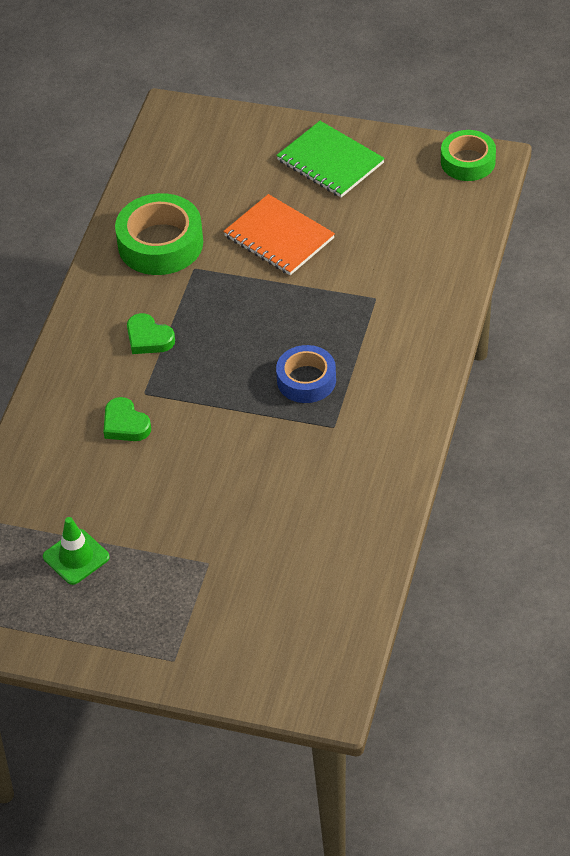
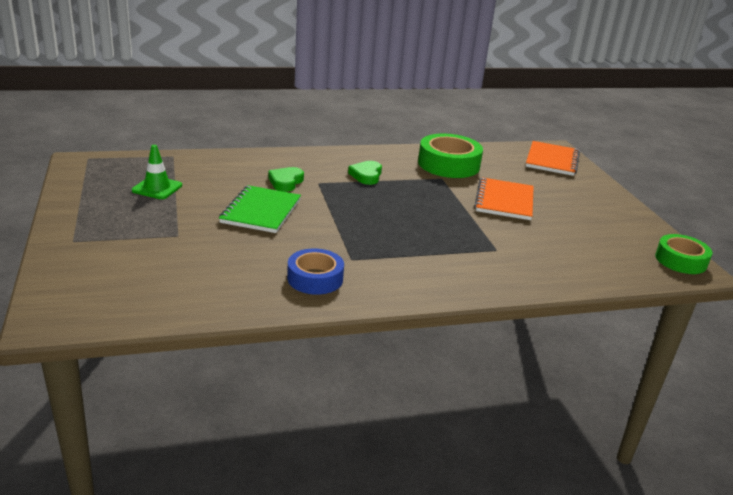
camera: 55 degrees right, 20 degrees down
green notebook [276,121,385,197] -> green notebook moved to [219,185,301,233]
blue tape [276,345,336,403] -> blue tape moved to [287,248,344,295]
none -> orange notebook [526,141,580,176]

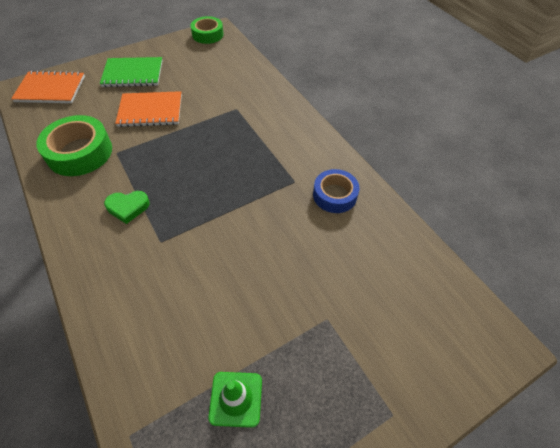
camera: 105 degrees left, 25 degrees up
green notebook [219,185,301,233] -> green notebook moved to [100,57,163,87]
green heart [268,167,304,192] -> none

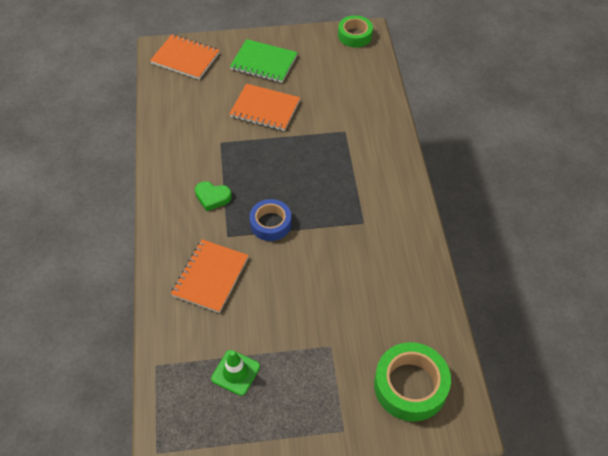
camera: 25 degrees right, 0 degrees up
green tape [36,115,112,176] -> green tape moved to [374,342,451,422]
blue tape [313,169,360,213] -> blue tape moved to [249,199,292,241]
none -> orange notebook [171,239,249,313]

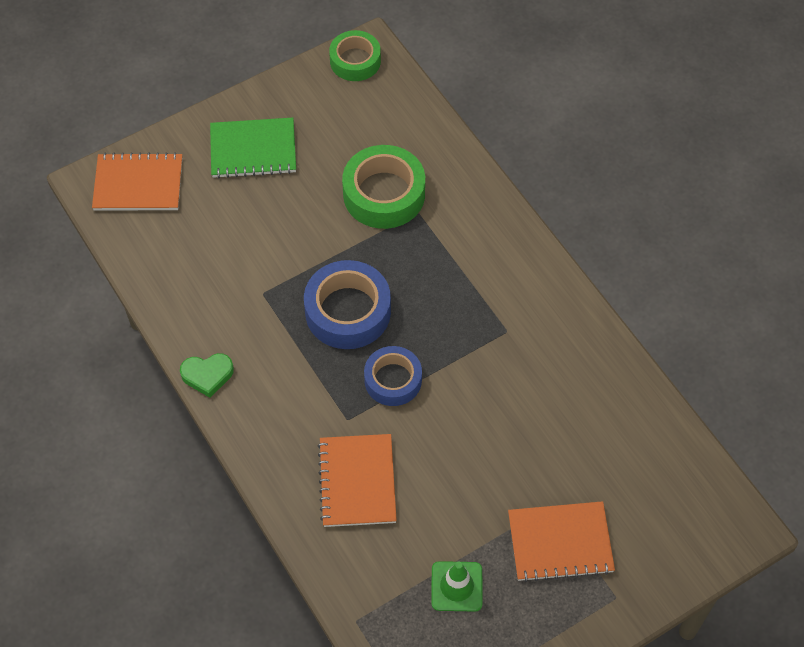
camera: 25 degrees left, 5 degrees up
green heart [195,181,232,211] -> green heart moved to [180,353,234,398]
orange notebook [229,84,300,131] -> orange notebook moved to [508,501,615,582]
green tape [374,342,451,422] -> green tape moved to [342,145,425,229]
none -> blue tape [304,260,391,349]

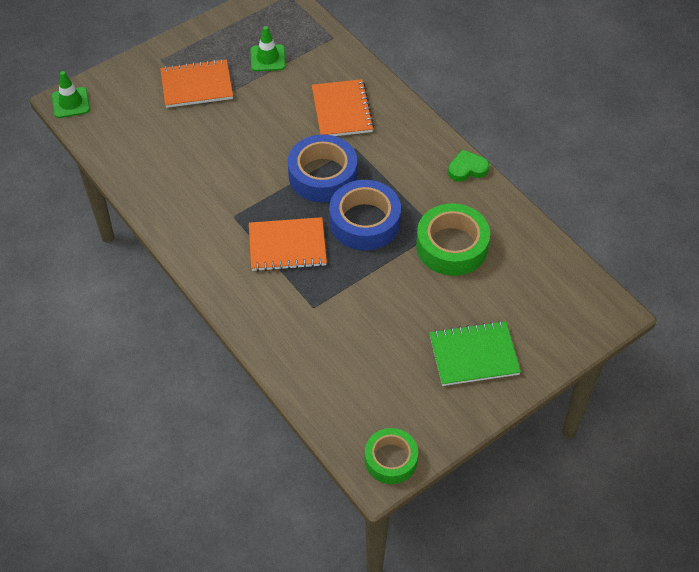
camera: 175 degrees right, 5 degrees down
orange notebook [92,152,182,211] -> orange notebook moved to [249,217,327,272]
green tape [342,145,425,229] -> green tape moved to [416,203,490,276]
blue tape [364,346,422,406] -> blue tape [288,134,357,203], size x1.53
none -> green traffic cone [52,71,90,118]

